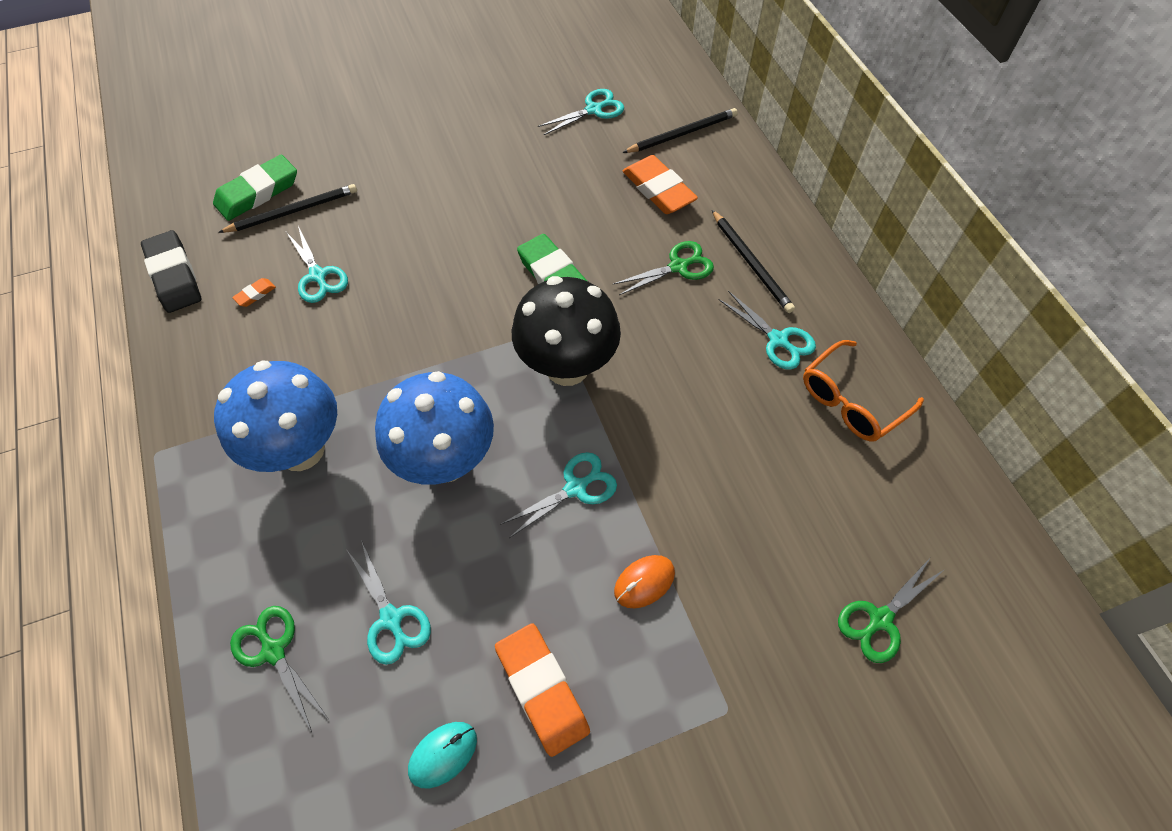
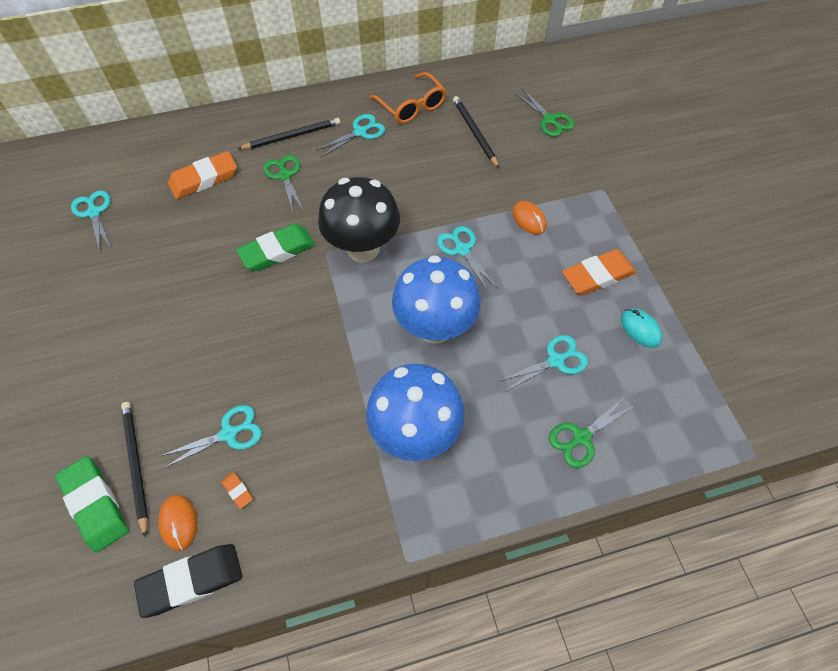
camera: 85 degrees left, 0 degrees up
black pencil [622,108,738,153] -> black pencil moved to [453,96,499,168]
none -> orange mouse [158,495,197,551]

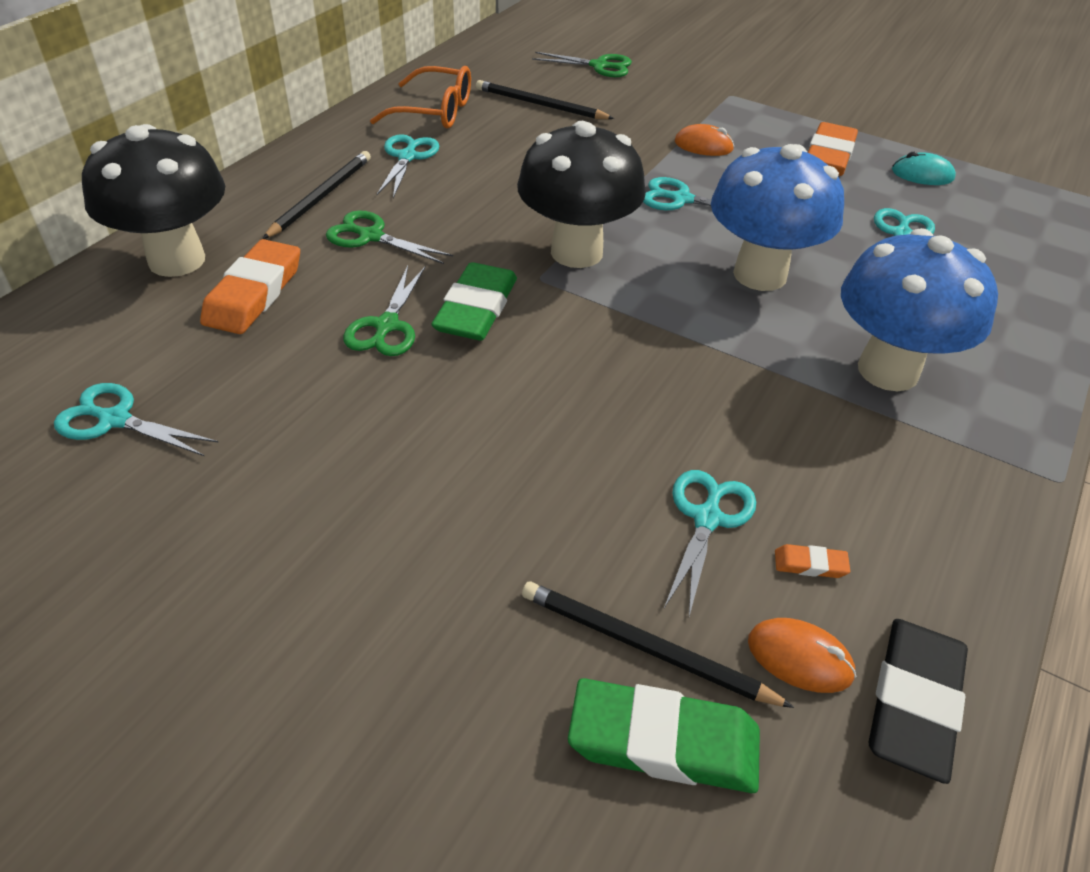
camera: 45 degrees left, 15 degrees down
green scissors [549,396,634,468] -> green scissors moved to [343,266,425,356]
none -> black mushroom [82,124,225,277]

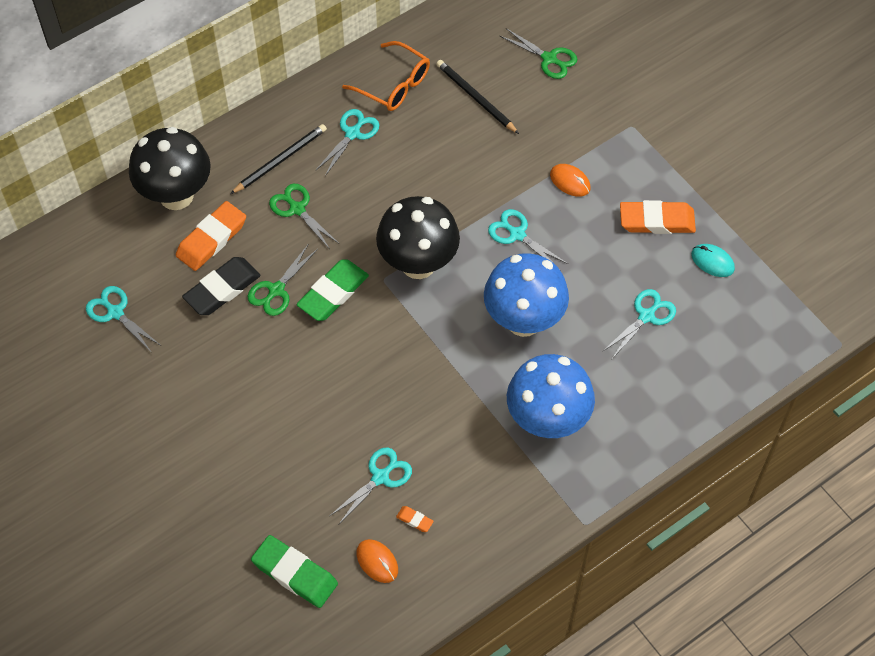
camera: 25 degrees right, 15 degrees up
black pencil [522,582,794,708] -> none
orange eraser [808,122,858,176] -> orange eraser turned 45 degrees clockwise [620,200,696,234]
black eraser [868,619,968,784] -> black eraser moved to [182,257,261,315]

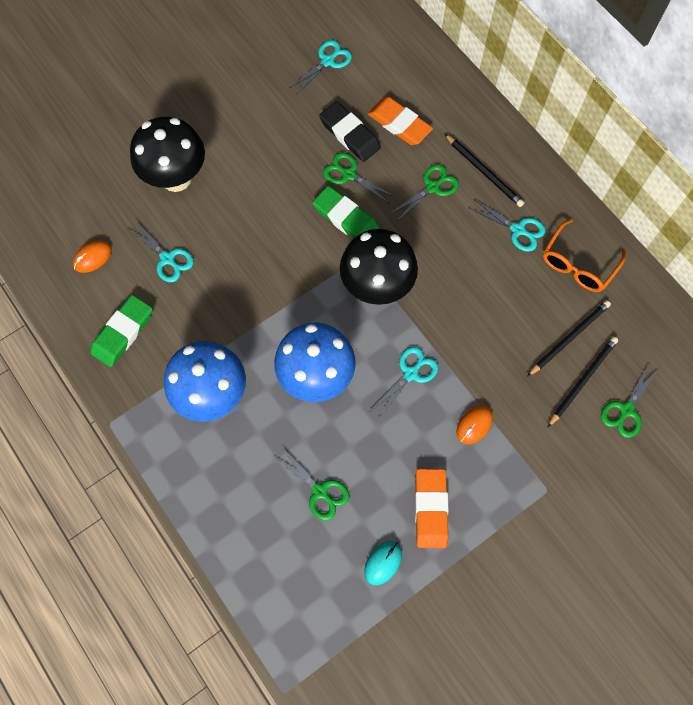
camera: 90 degrees right, 10 degrees up
black mushroom [129,127,211,210] -> black mushroom moved to [130,117,205,192]
green eraser [251,535,338,608] -> green eraser moved to [90,295,153,367]
orange eraser [396,506,434,532] -> none
turquoise scissors [602,289,676,359] -> green scissors [273,448,349,521]
none -> black pencil [547,337,618,428]

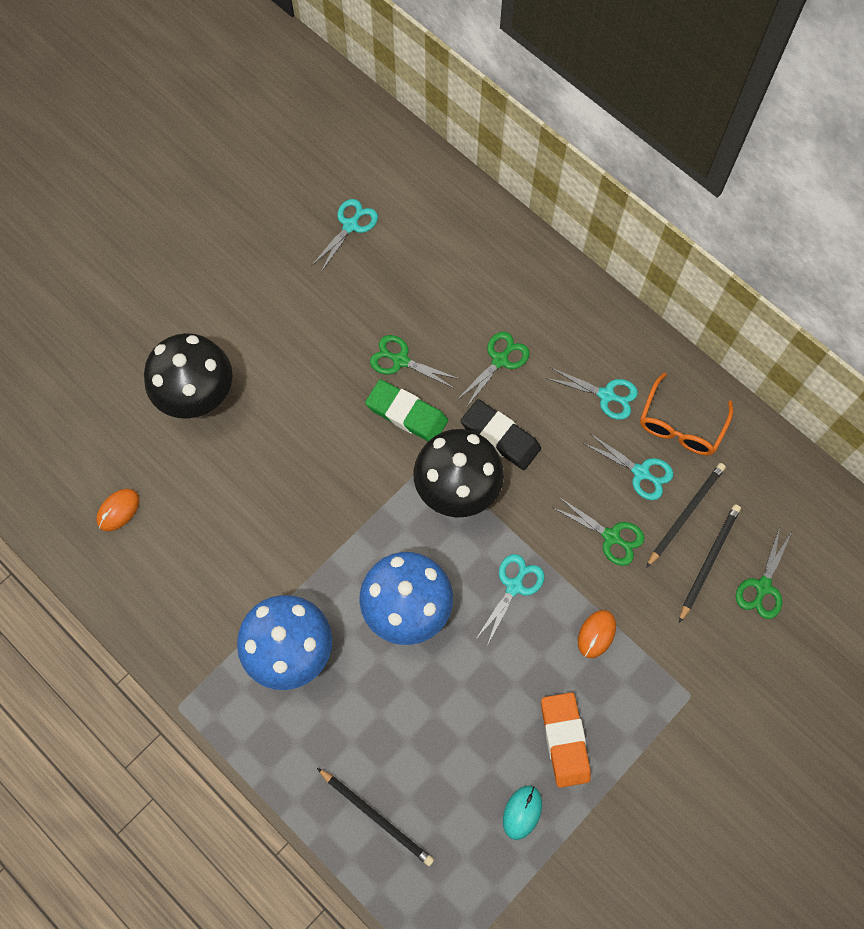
camera: 10 degrees left, 0 degrees up
green eraser [90,295,153,367] -> none
turquoise scissors [128,222,194,282] -> turquoise scissors moved to [583,433,674,500]
green scissors [273,448,349,521] -> green scissors moved to [552,497,645,566]
black eraser [319,102,381,162] -> black eraser moved to [460,399,541,470]
orange eraser [368,97,433,145] -> none
black pencil [445,134,524,207] -> black pencil moved to [317,768,434,866]

